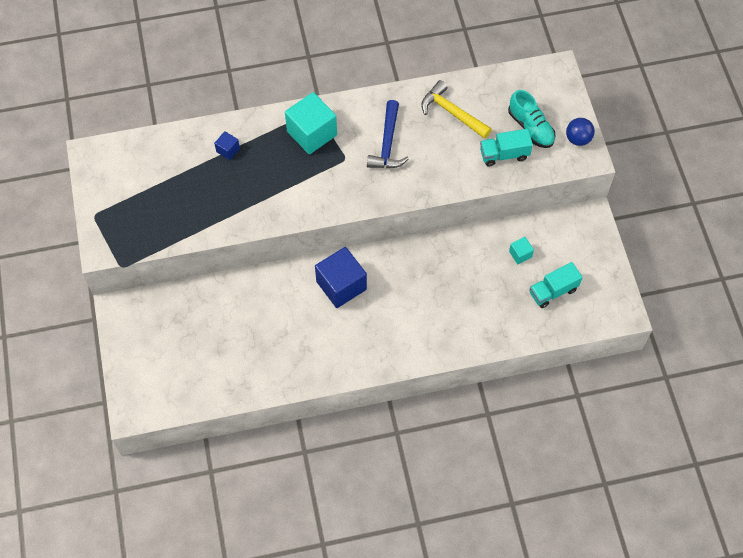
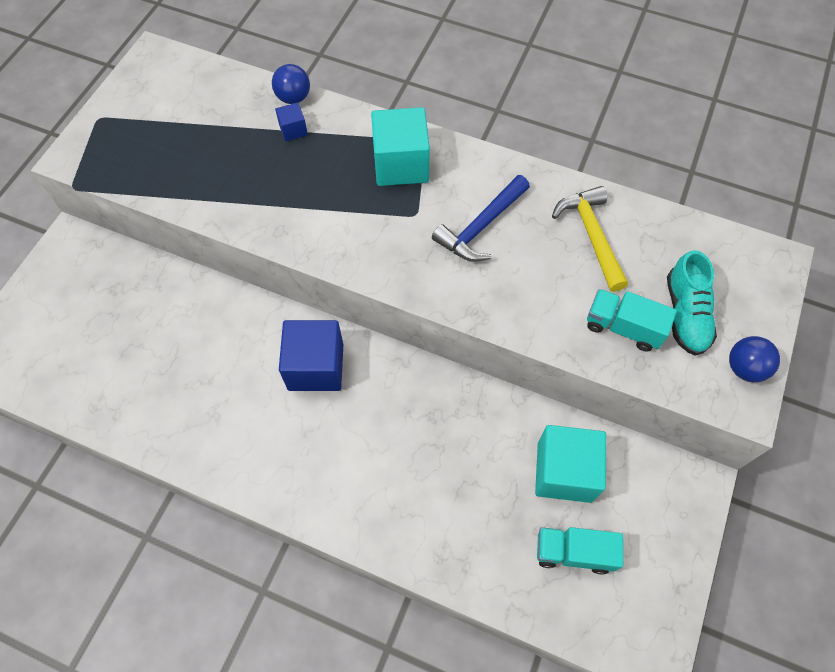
camera: 35 degrees right, 0 degrees up
turquoise cube [509,237,534,264] -> turquoise cube [535,425,606,503], size x2.13
none -> blue ball [272,64,310,104]

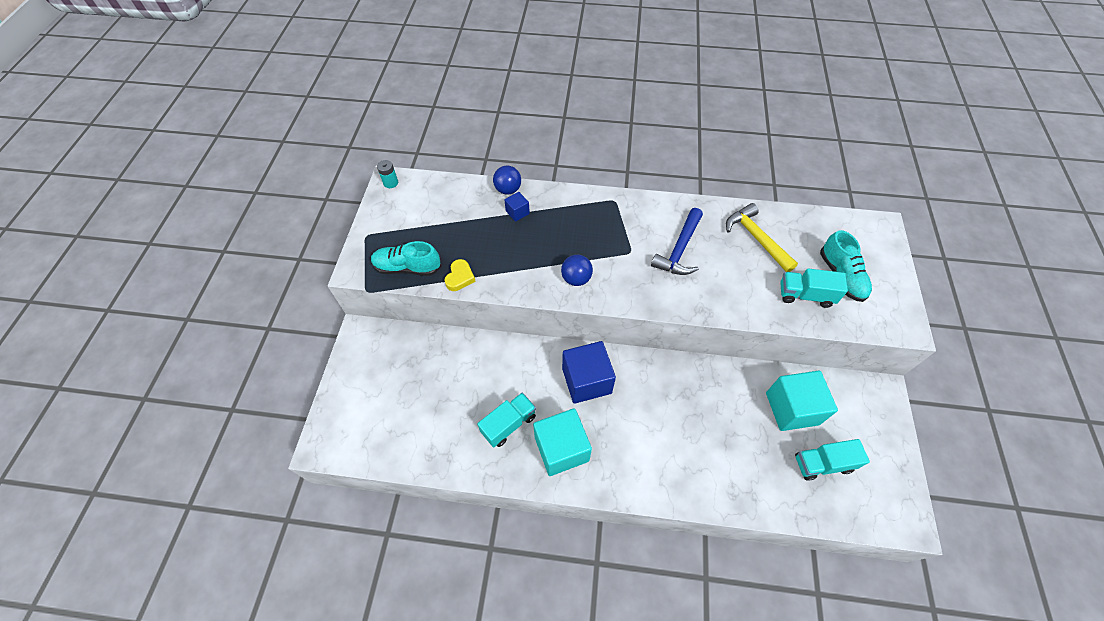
camera: 15 degrees left, 5 degrees down
turquoise cube [371,107,430,186] -> turquoise cube moved to [533,408,592,476]
blue ball [729,336,780,382] -> blue ball moved to [561,254,593,286]
none -> turquoise shoe [371,241,441,276]
none -> turquoise battery [377,160,398,188]
none -> yellow heart [444,259,476,291]
none -> turquoise truck [477,393,536,447]

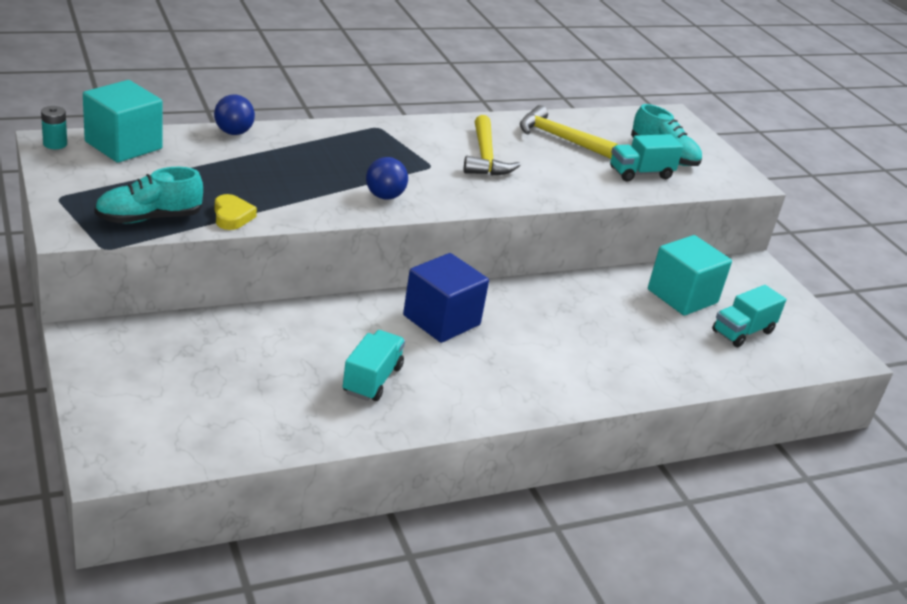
camera: 35 degrees left, 25 degrees down
blue cube [504,192,530,222] -> none
turquoise cube [533,408,592,476] -> turquoise cube moved to [83,80,163,163]
blue hammer [651,208,703,275] -> yellow hammer [464,115,521,176]

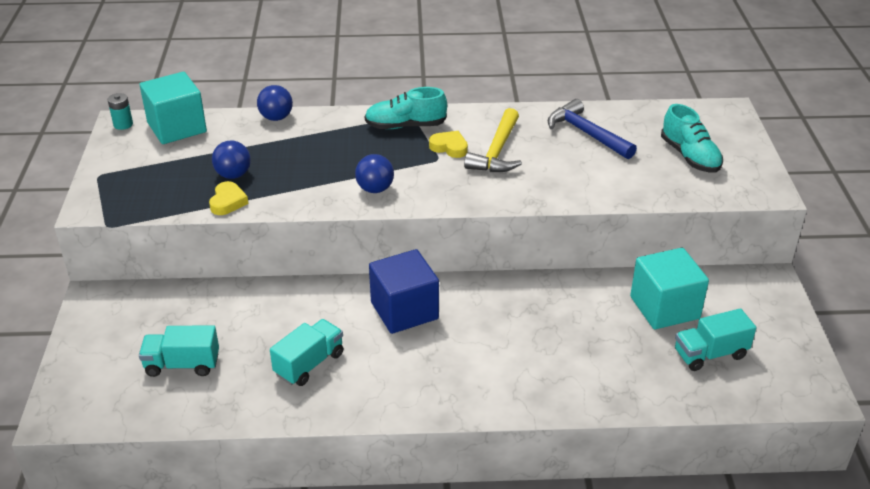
camera: 25 degrees right, 5 degrees up
turquoise shoe [94,167,203,223] -> turquoise shoe moved to [365,87,447,129]
yellow hammer [520,105,618,159] -> blue hammer [548,99,637,159]
turquoise truck [610,134,683,182] -> turquoise truck moved to [139,325,219,377]
none -> blue ball [212,141,251,179]
none -> yellow heart [429,131,468,158]

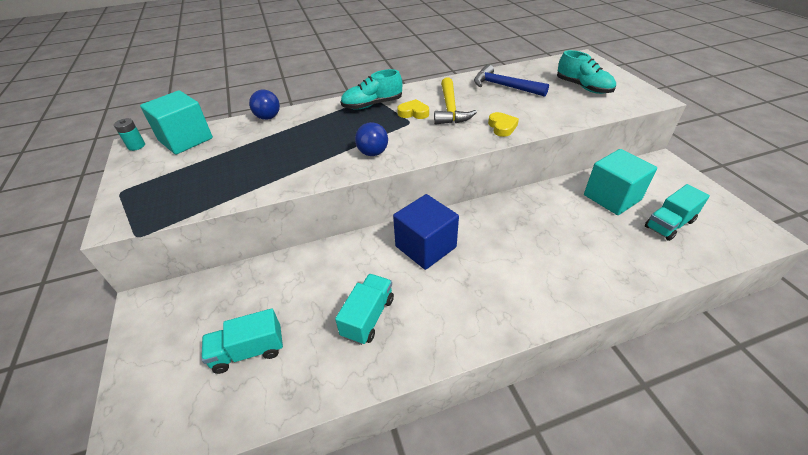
camera: 15 degrees left, 5 degrees up
yellow heart [209,181,248,215] -> yellow heart moved to [488,112,519,137]
blue ball [212,141,251,179] -> none

